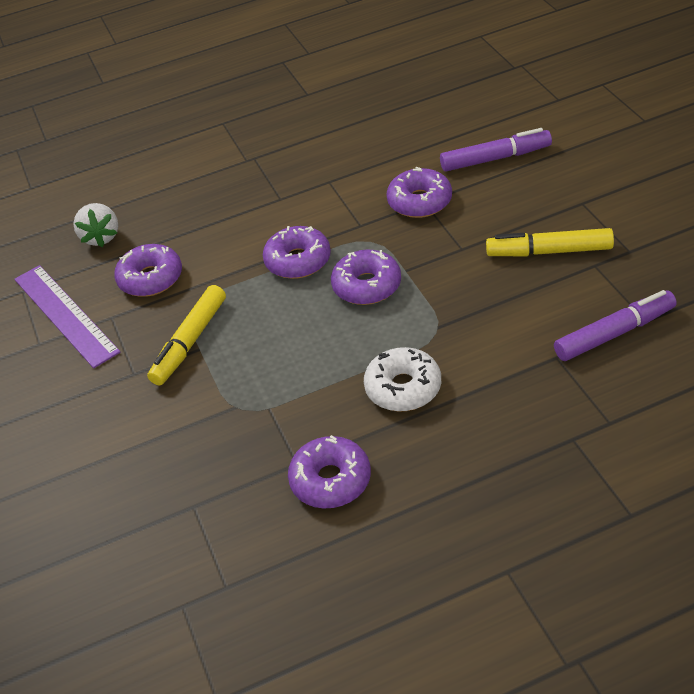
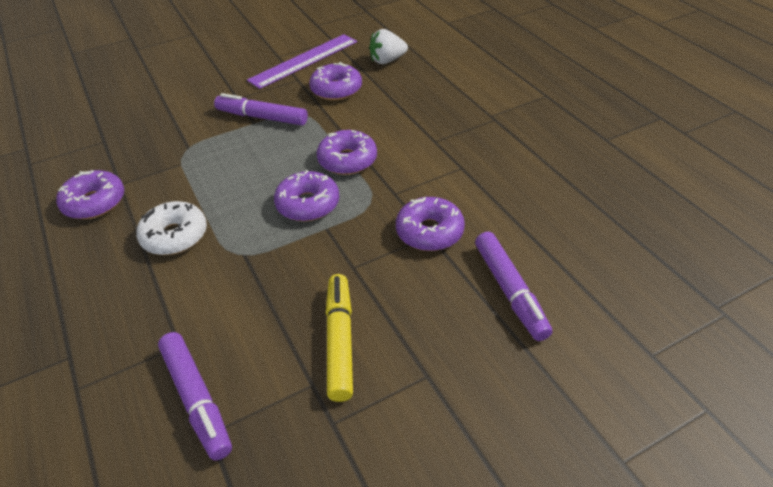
camera: 80 degrees right, 0 degrees up
yellow marker [147,285,226,385] -> purple marker [214,93,308,125]

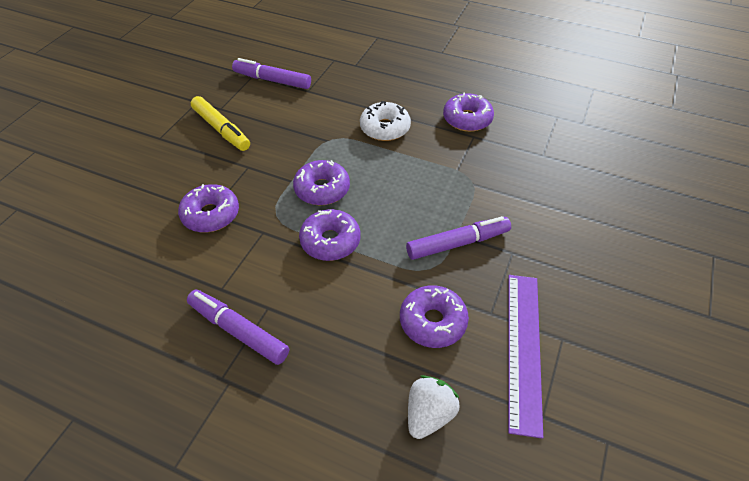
camera: 140 degrees right, 5 degrees up
purple marker [475,232,552,341] -> purple marker moved to [187,290,289,365]

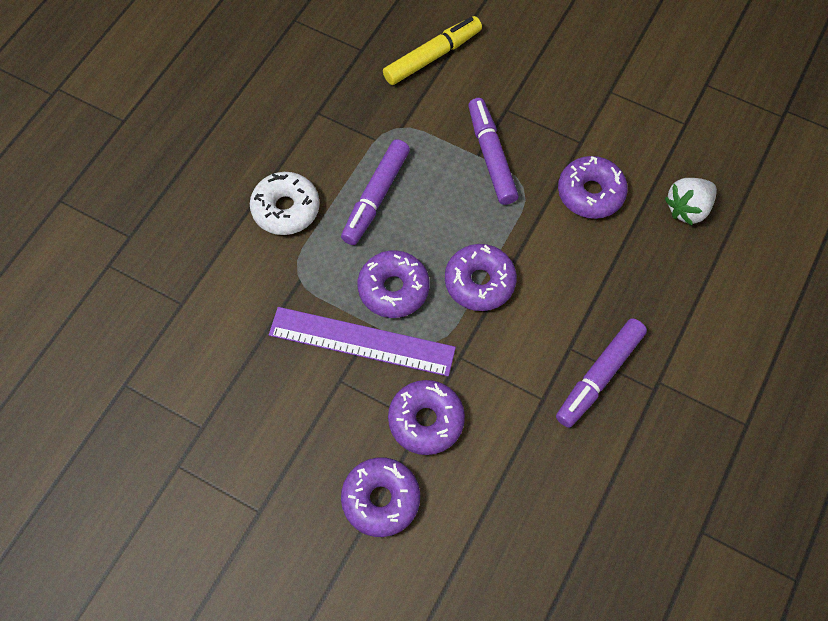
camera: 85 degrees left, 15 degrees up
yellow marker [191,96,250,151] -> yellow marker moved to [383,16,482,85]
purple marker [232,58,311,89] -> purple marker moved to [341,139,410,245]
white strawberry [408,375,460,439] -> white strawberry turned 75 degrees counterclockwise [665,178,717,225]
purple donut [443,92,494,132] -> purple donut moved to [341,457,420,537]
purple ruler [508,275,543,439] -> purple ruler moved to [269,307,456,377]

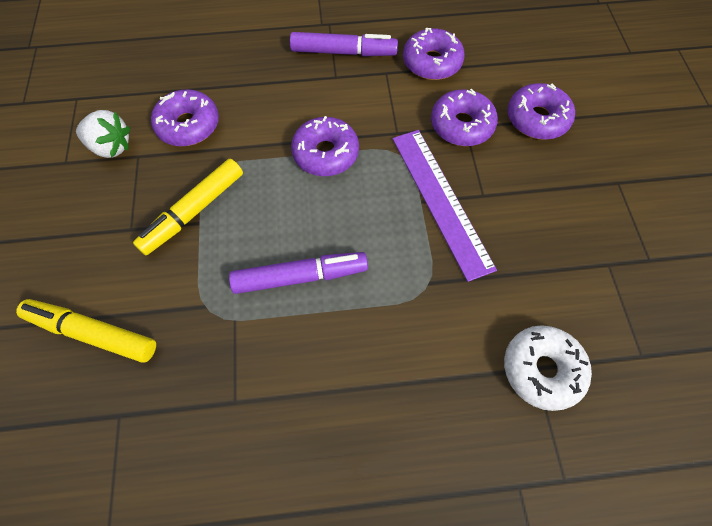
camera: 125 degrees left, 0 degrees up
white donut [250,172,320,235] -> white donut moved to [504,325,592,411]
purple donut [358,250,430,318] -> purple donut moved to [403,28,465,80]
purple marker [468,98,518,205] -> yellow marker [133,159,243,255]
white strawberry [665,178,717,225] -> white strawberry moved to [76,110,130,158]

